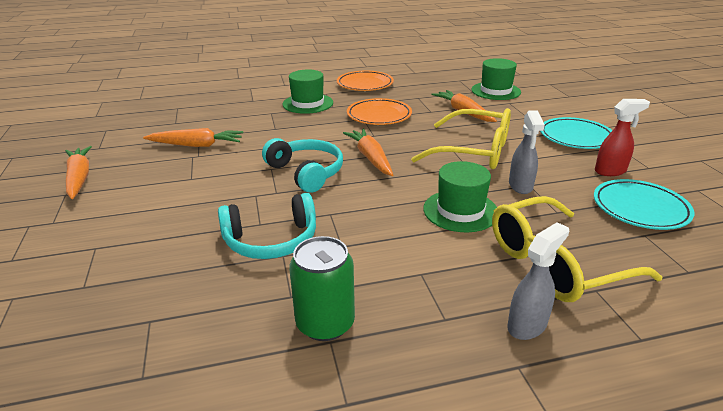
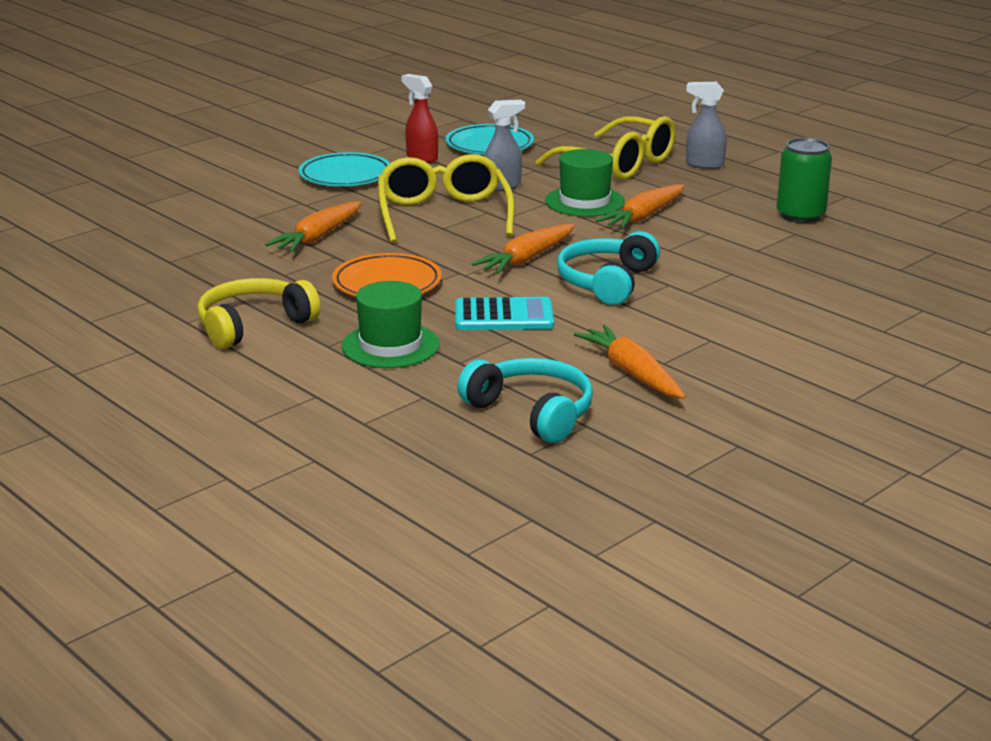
camera: 120 degrees left, 5 degrees down
orange carrot [65,146,92,199] -> orange carrot moved to [596,184,684,229]
turquoise headphones [218,193,316,259] -> turquoise headphones moved to [457,358,593,443]
orange plate [337,70,394,91] -> yellow headphones [197,278,320,349]
green hat [471,58,521,100] -> none
none -> turquoise calculator [455,297,554,330]

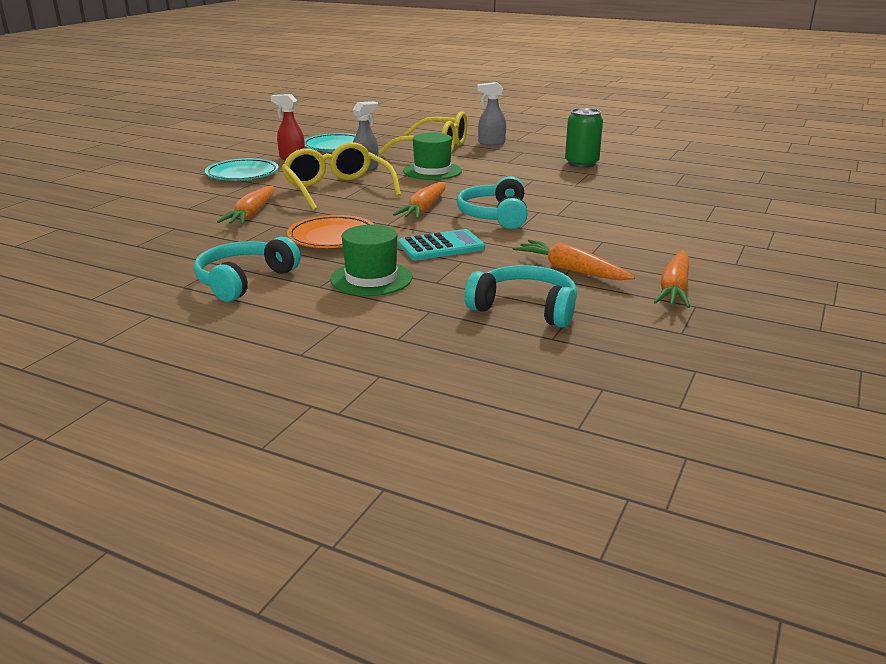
camera: 20 degrees left, 0 degrees up
yellow headphones [197,278,320,349] -> turquoise headphones [194,236,301,302]
orange carrot [596,184,684,229] -> orange carrot moved to [654,250,690,308]

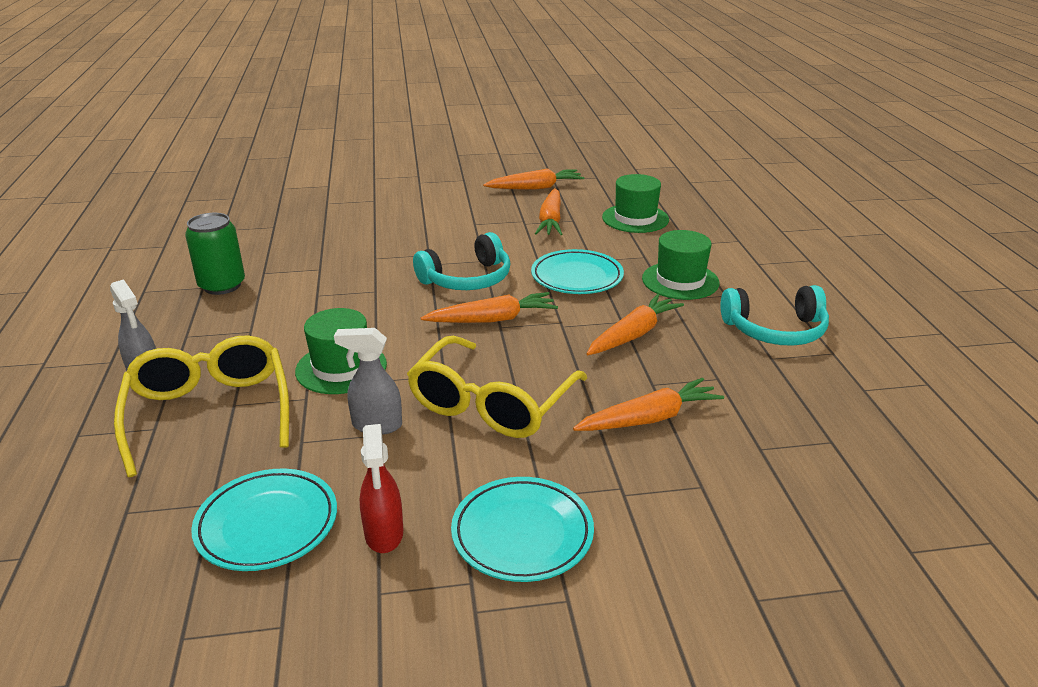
camera: 125 degrees left, 5 degrees up
orange plate [287,215,375,248] -> orange carrot [586,294,684,355]
turquoise calculator [398,229,485,260] -> turquoise plate [531,249,624,294]
turquoise headphones [465,265,577,328] -> green hat [602,174,669,233]

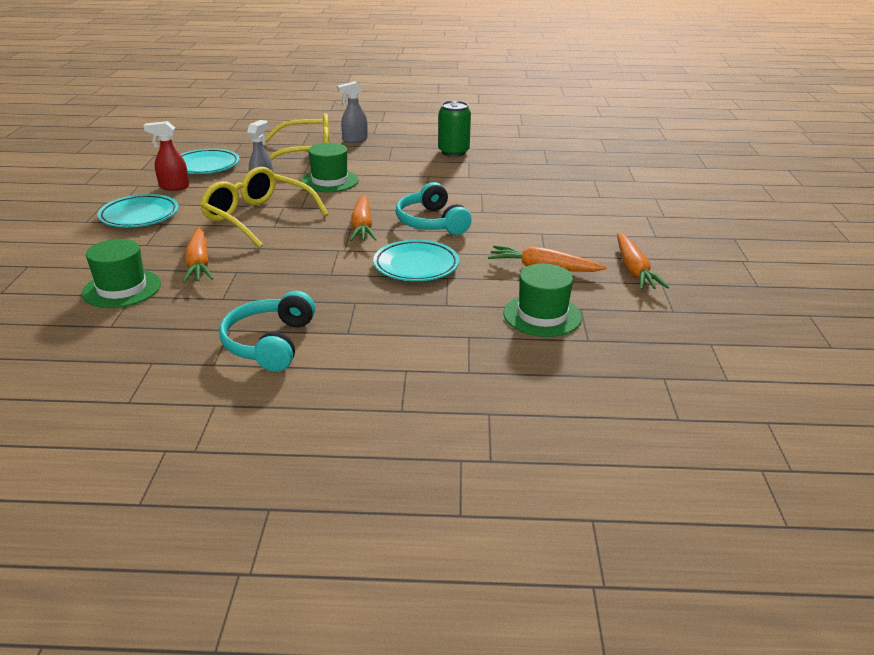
camera: 100 degrees right, 0 degrees up
orange carrot [586,294,684,355] -> none
green hat [642,230,719,300] -> green hat moved to [82,239,161,308]

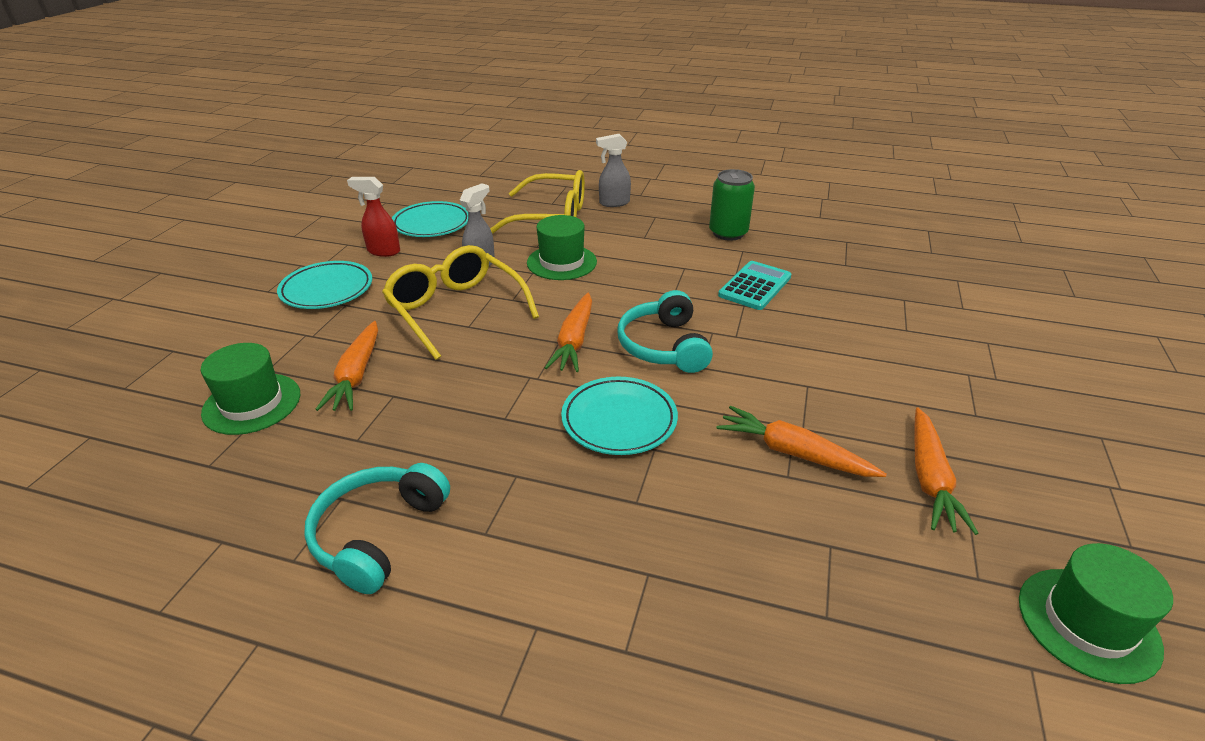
camera: 15 degrees right, 5 degrees up
green hat [503,263,582,337] -> green hat moved to [1019,543,1173,684]
none -> turquoise calculator [718,261,791,310]

